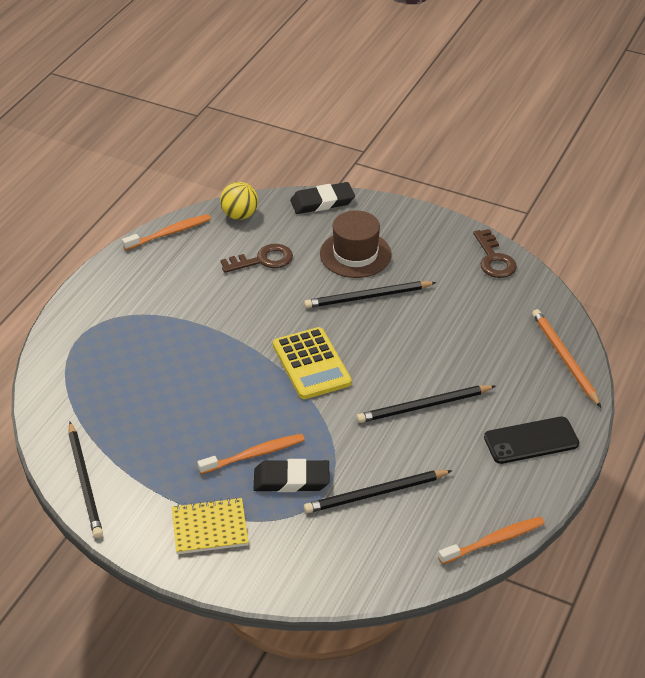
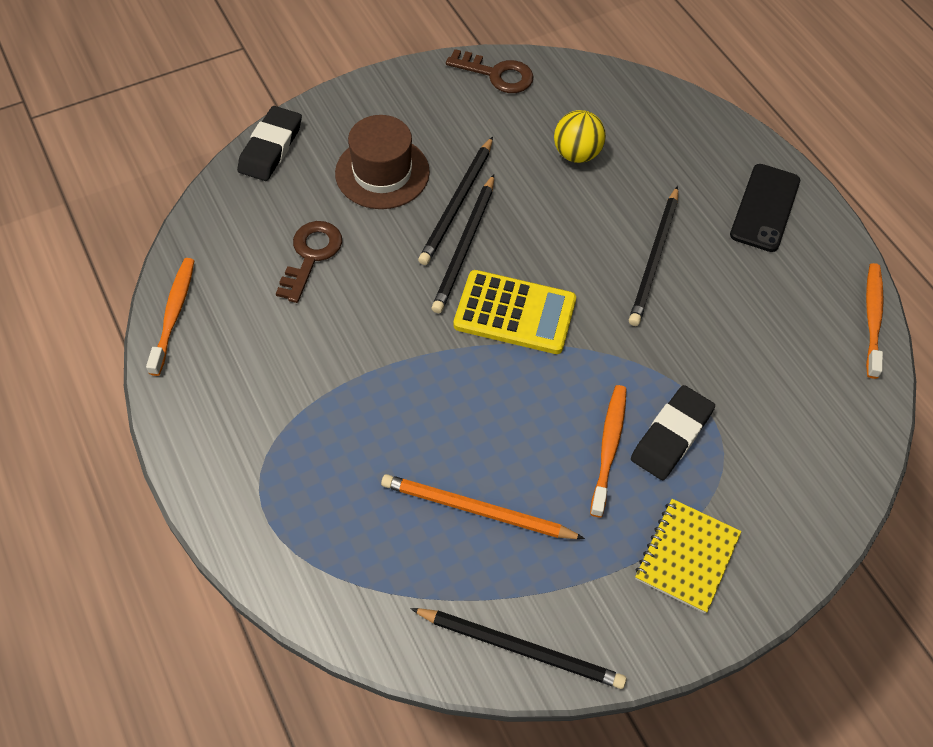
camera: 55 degrees left, 15 degrees up
yellow ball [220,182,258,220] -> yellow ball moved to [554,110,606,163]
black pencil [304,470,452,513] -> black pencil moved to [432,174,494,313]
orange pencil [532,309,601,407] -> orange pencil moved to [381,474,585,539]

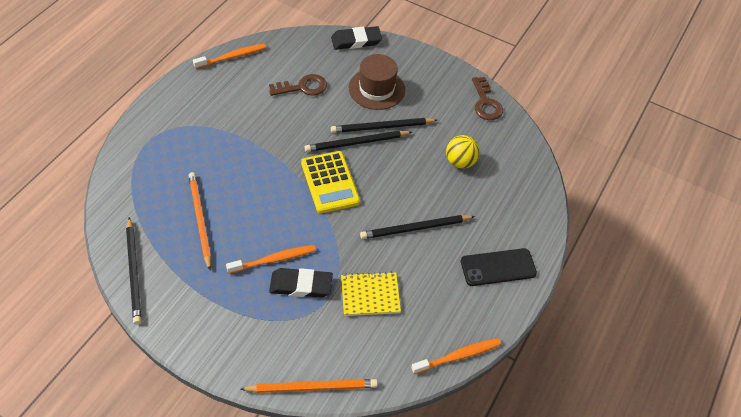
camera: 55 degrees right, 5 degrees down
yellow notebook [635,499,741,613] -> yellow notebook moved to [341,272,401,316]
none -> orange pencil [240,379,378,393]

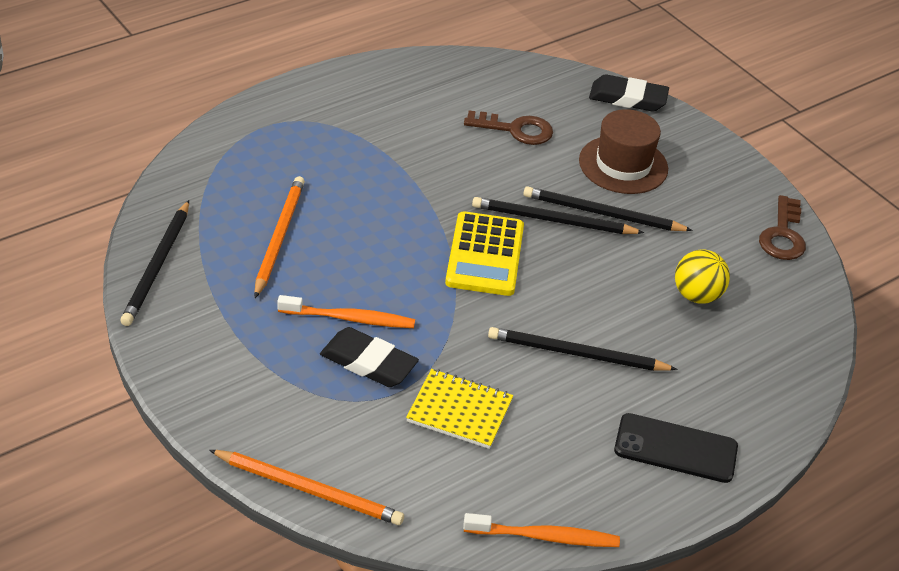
camera: 25 degrees right, 10 degrees down
orange toothbrush [193,44,266,69] -> none

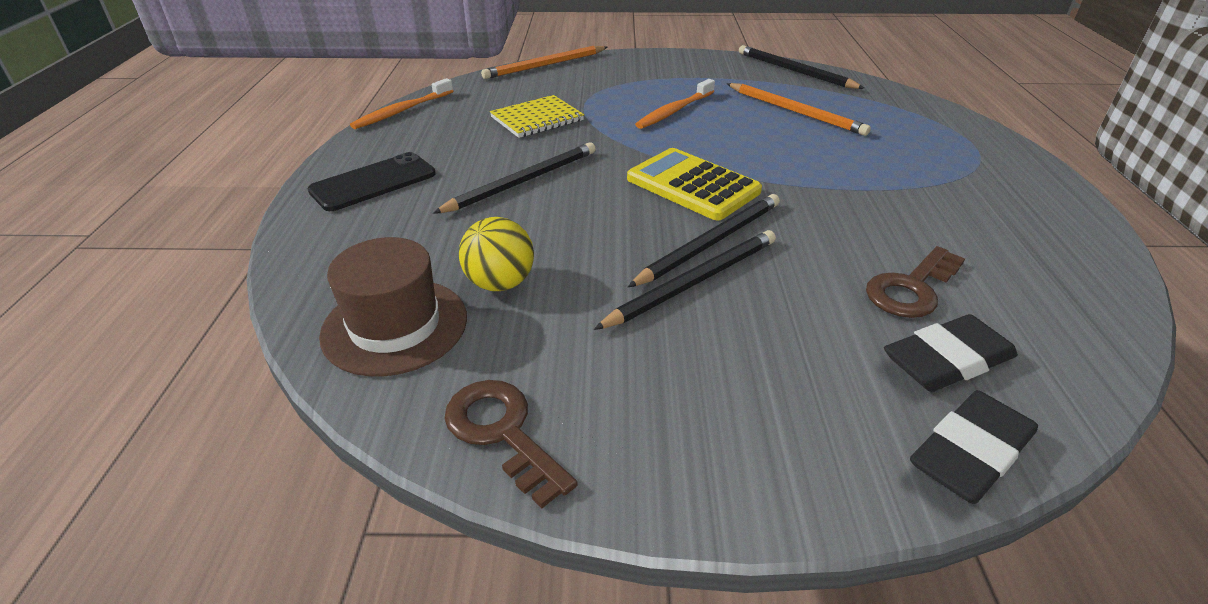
camera: 130 degrees right, 5 degrees down
black eraser [320,327,419,387] -> black eraser moved to [884,314,1018,392]
brown hat [579,109,668,194] -> brown hat moved to [319,237,467,376]

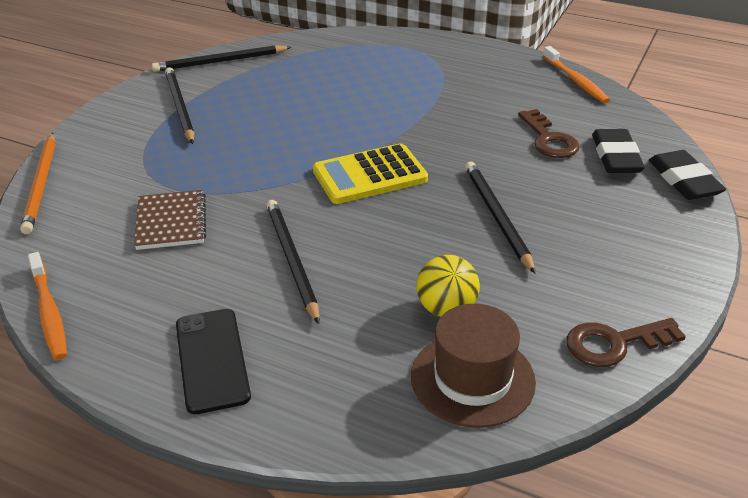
camera: 65 degrees left, 0 degrees up
yellow notebook [490,95,584,138] -> brown notebook [134,190,206,250]
black pencil [628,194,780,287] -> black pencil moved to [165,67,194,144]
orange toothbrush [635,79,715,129] -> orange toothbrush moved to [543,46,610,103]
orange pencil [727,83,871,136] -> none

